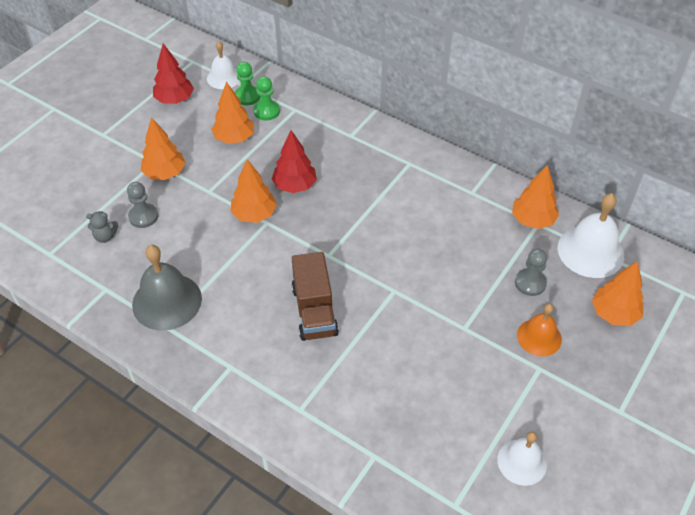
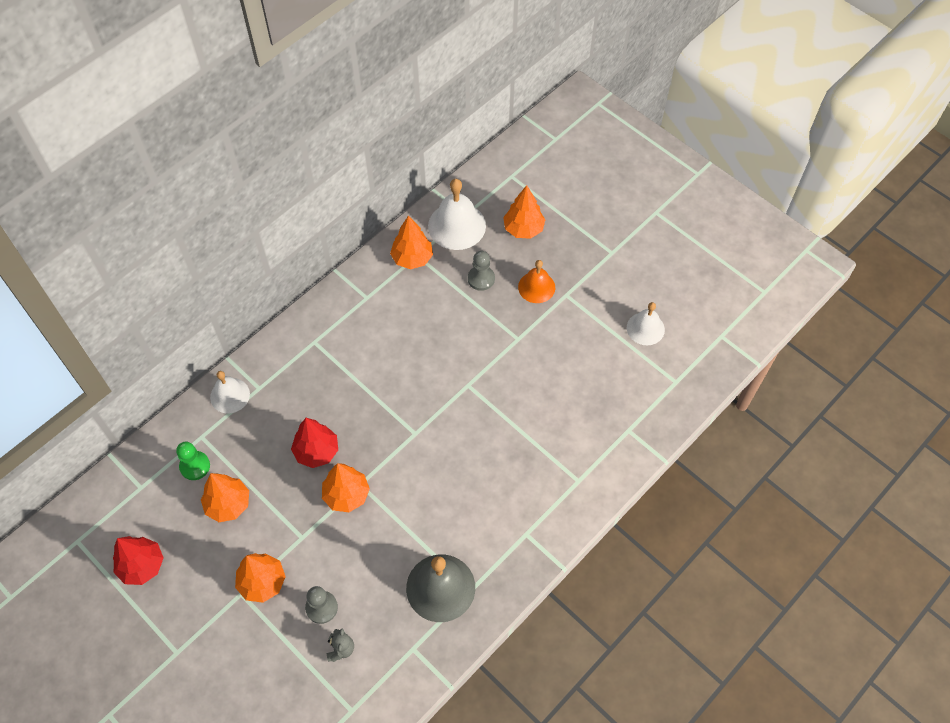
camera: 80 degrees left, 10 degrees up
white bell [207,41,240,89] -> white bell moved to [210,371,250,414]
green pawn [235,62,260,105] -> none
brown truck [291,252,339,341] -> none

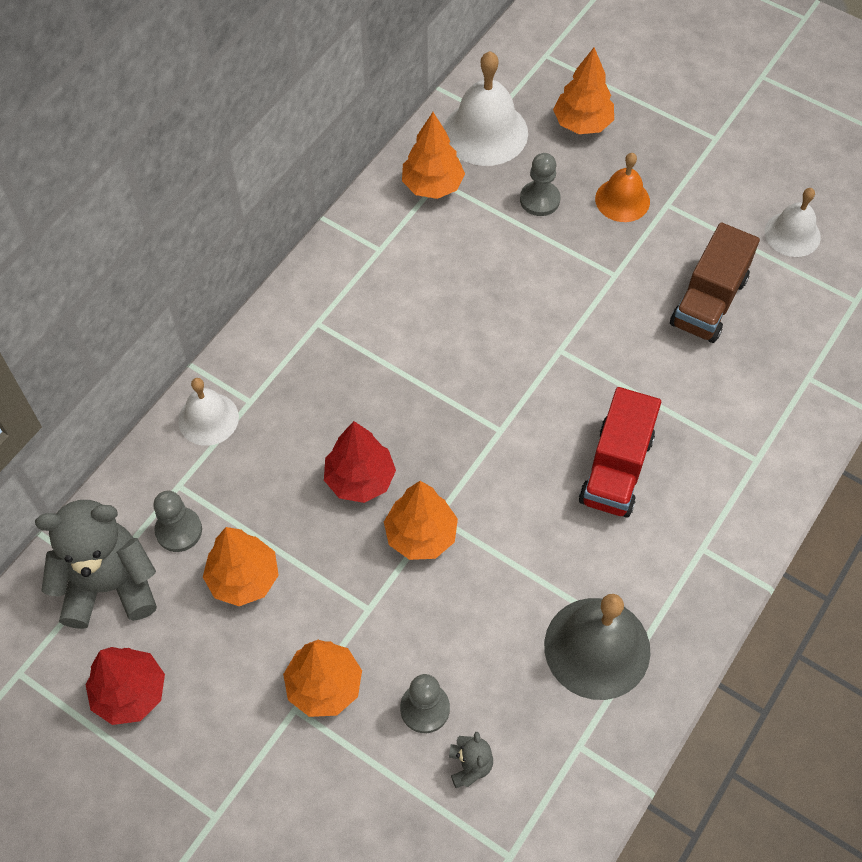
camera: 10 degrees left, 0 degrees up
green pawn [176,442,210,480] -> grey pawn [153,491,202,552]
none -> grey teddy bear [35,500,157,629]
none -> red truck [579,387,661,518]
none -> brown truck [670,222,760,343]

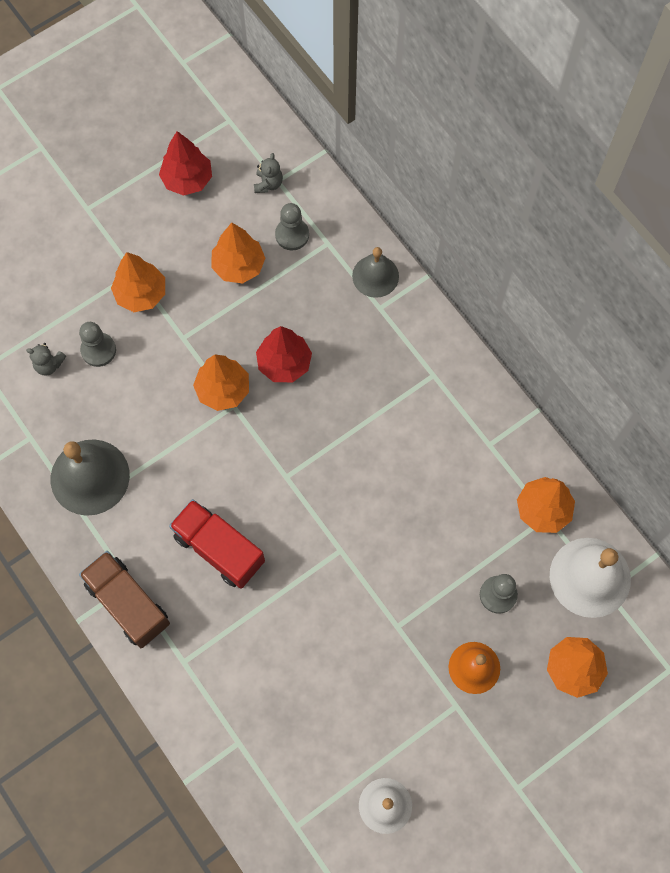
camera: 110 degrees right, 10 degrees up
grey teddy bear [35,500,157,629] -> grey teddy bear [254,153,283,193], size x0.43
white bell [178,378,239,446] -> grey bell [352,247,399,298]
brown truck [670,222,760,343] -> brown truck moved to [79,551,170,648]

